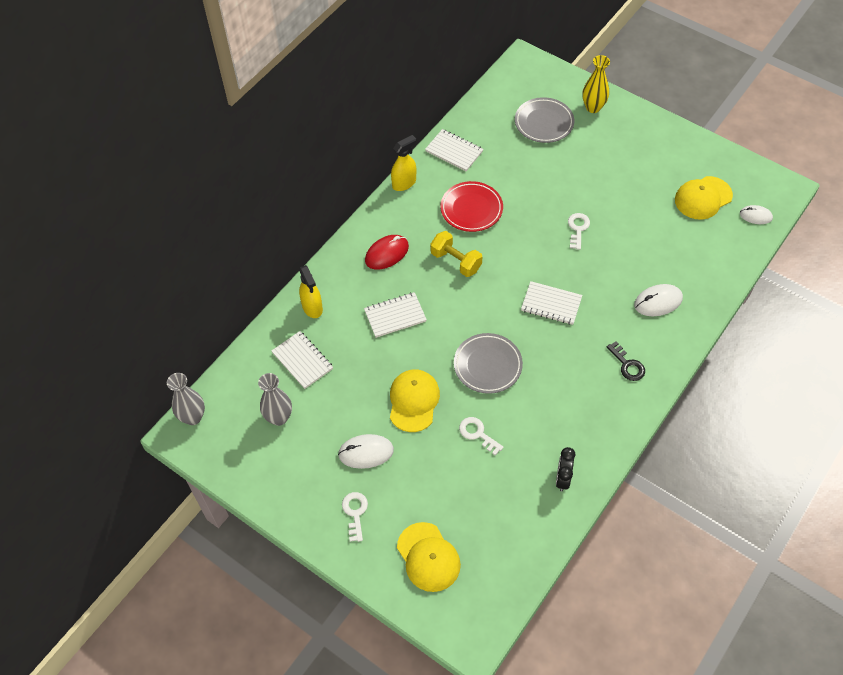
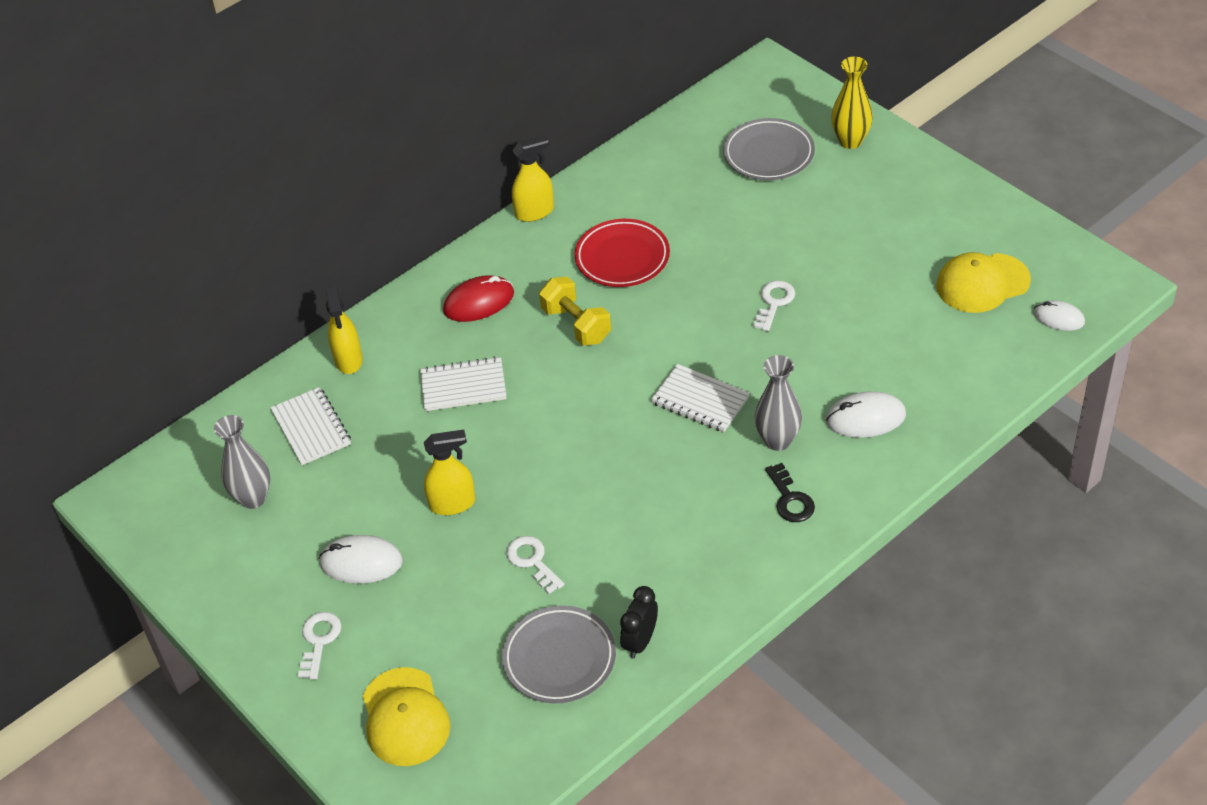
camera: 15 degrees right, 10 degrees down
grey vase [167,373,205,425] -> grey vase moved to [755,355,802,451]
yellow cap [390,369,440,432] -> yellow spray bottle [424,430,475,515]
white notebook [425,129,483,171] -> none
grey plate [454,333,523,394] -> grey plate moved to [502,605,616,703]

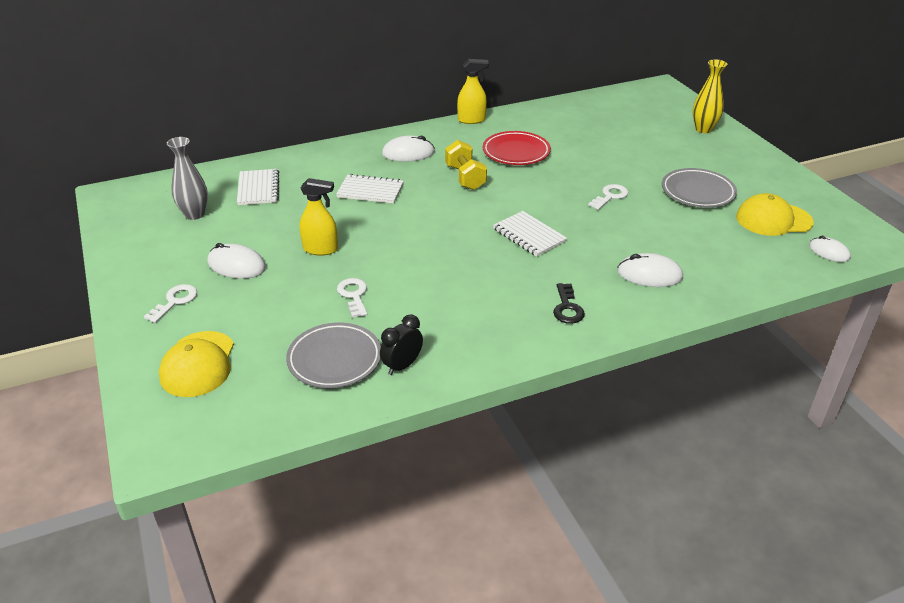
camera: 15 degrees right, 10 degrees down
yellow spray bottle [325,287,363,374] -> none
red mouse [443,275,514,322] -> white mouse [382,135,435,162]
grey plate [723,118,815,180] -> grey plate moved to [662,168,737,207]
grey vase [755,355,802,451] -> none

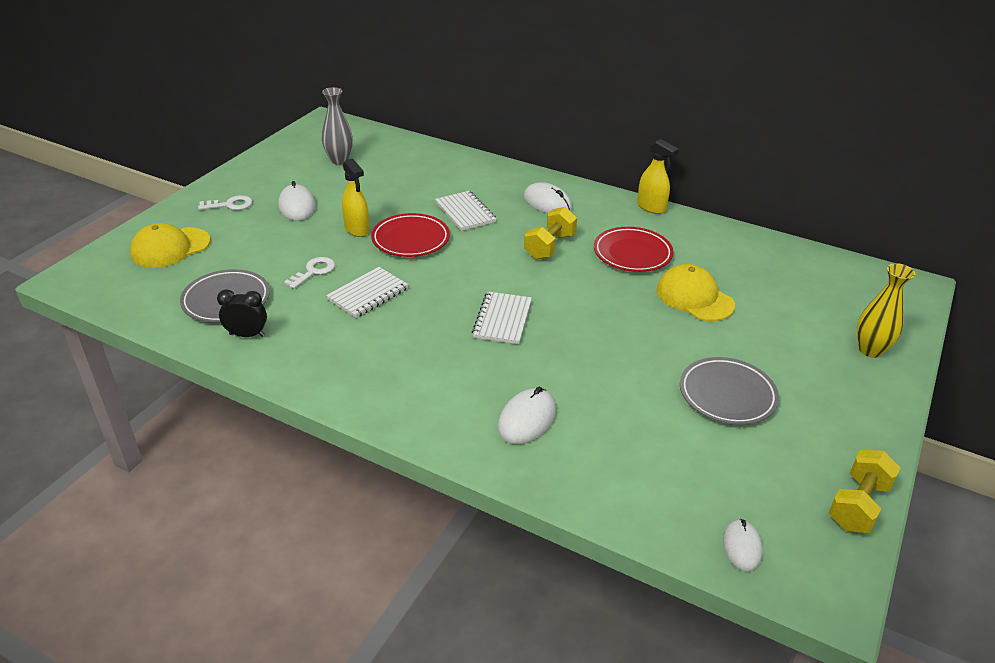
camera: 50 degrees right, 0 degrees up
white notebook [237,169,279,205] -> white notebook moved to [326,267,409,318]
black key [553,283,585,324] -> none
white key [588,184,628,210] -> none
white mouse [617,253,683,287] -> white mouse turned 60 degrees clockwise [497,387,556,444]
yellow cap [736,193,814,236] -> yellow cap moved to [657,264,735,321]
none -> red plate [371,213,450,257]
none -> yellow dumbbell [829,450,900,533]

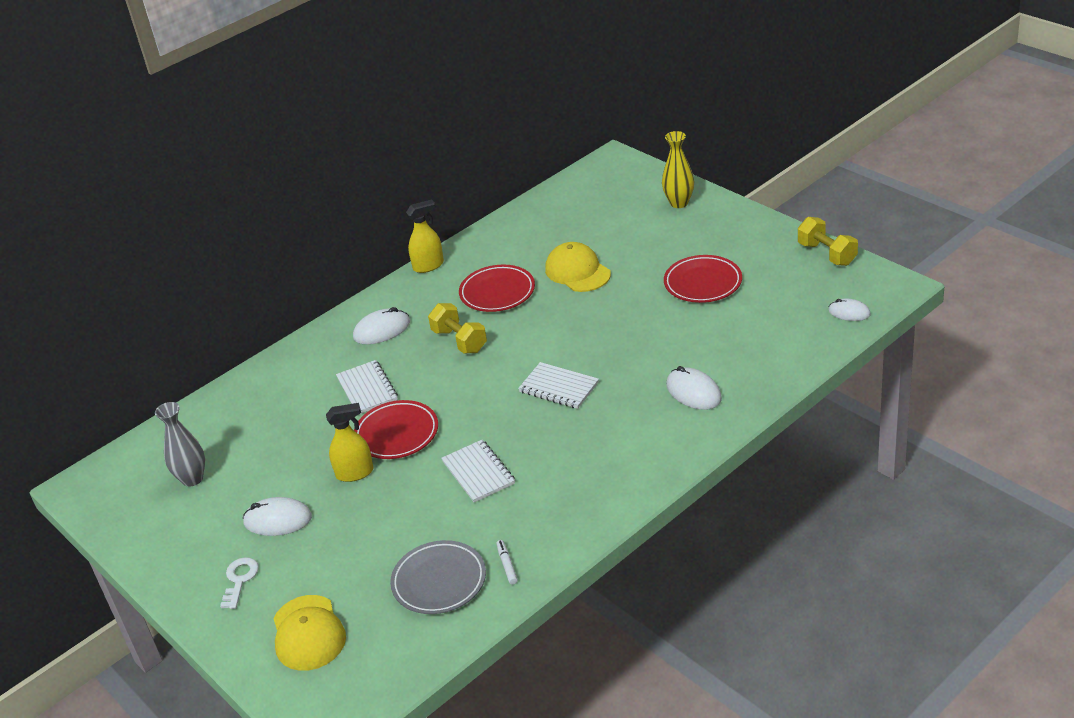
camera: 65 degrees left, 0 degrees up
black clock [217,289,267,337] -> white marker [496,540,518,585]
white key [284,257,335,289] -> none
white notebook [435,191,497,231] -> white notebook turned 75 degrees clockwise [336,360,398,414]
yellow cap [657,264,735,321] -> yellow cap turned 75 degrees clockwise [545,242,611,292]
grey plate [680,357,779,425] -> red plate [664,255,742,303]

